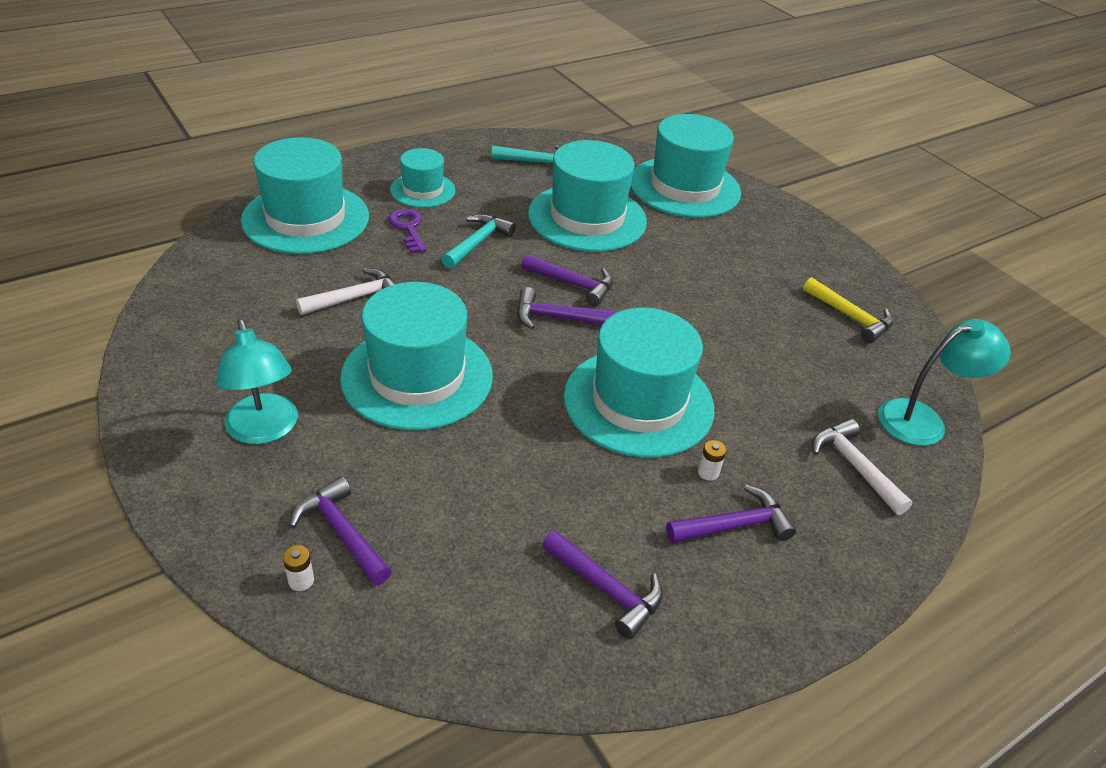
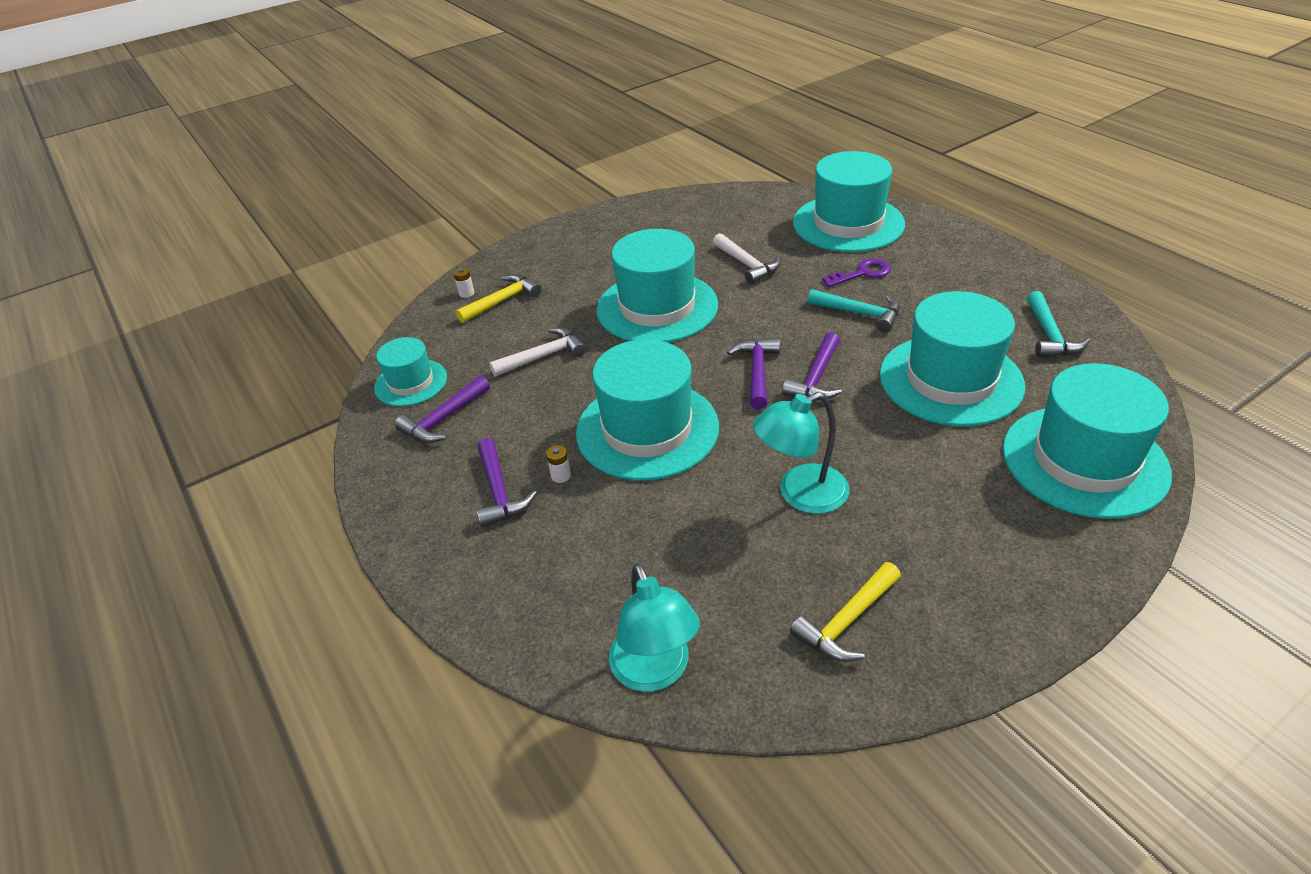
camera: 95 degrees right, 0 degrees up
turquoise lamp [216,319,298,444] -> turquoise lamp moved to [753,392,849,514]
purple hammer [289,476,392,585] -> yellow hammer [456,274,541,323]
turquoise hat [390,148,456,208] -> turquoise hat moved to [374,337,447,406]
white hammer [812,419,913,515] -> white hammer moved to [489,327,586,377]

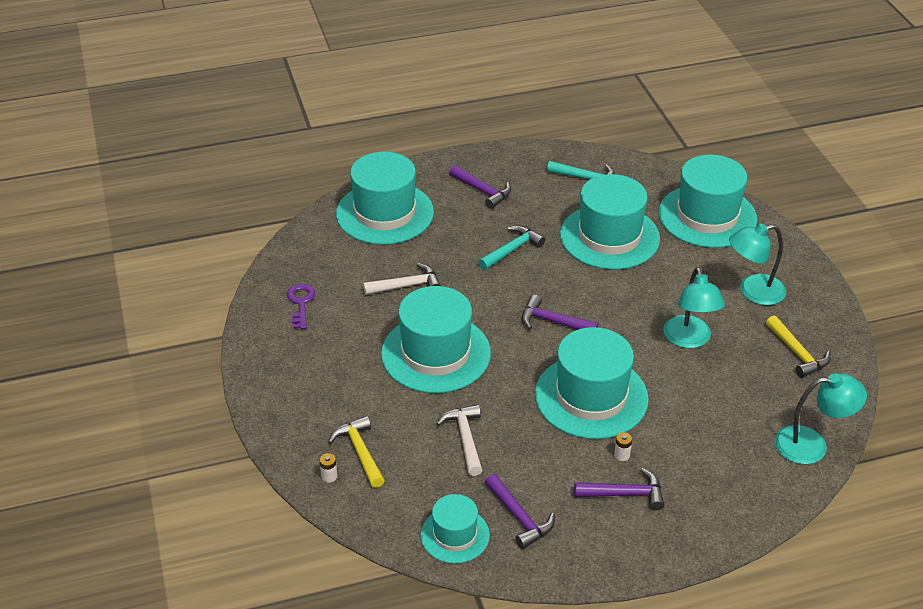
camera: 75 degrees left, 0 degrees up
purple hammer [782,332,842,401] -> purple hammer moved to [449,165,511,209]
purple key [822,258,891,287] -> purple key moved to [287,284,315,329]
none -> turquoise lamp [729,223,786,305]

